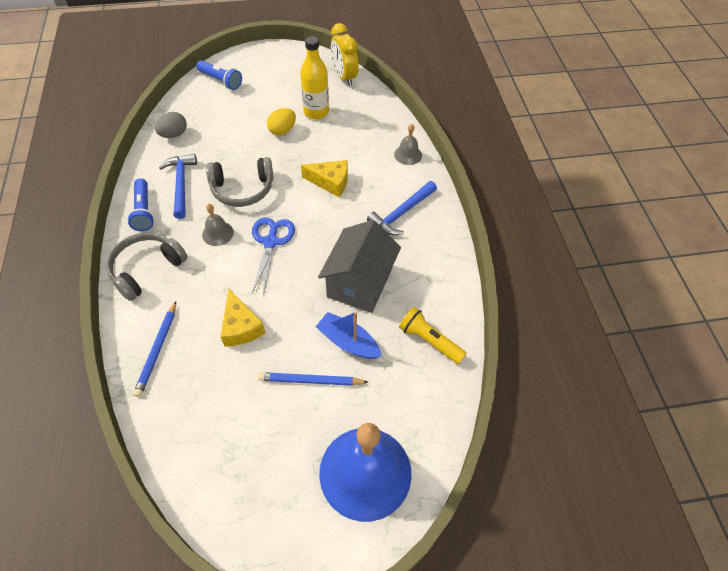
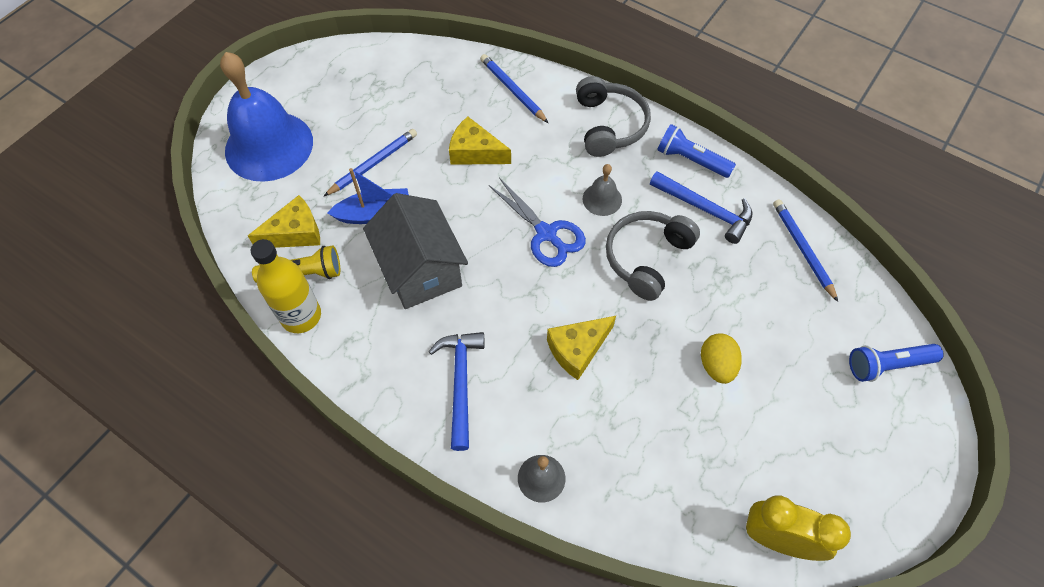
camera: 135 degrees right, 5 degrees up
grey egg [155,112,187,138] -> blue pencil [773,199,838,302]
yellow bottle [300,36,329,119] -> yellow bottle moved to [251,239,321,333]
none -> yellow cheese [248,195,320,248]

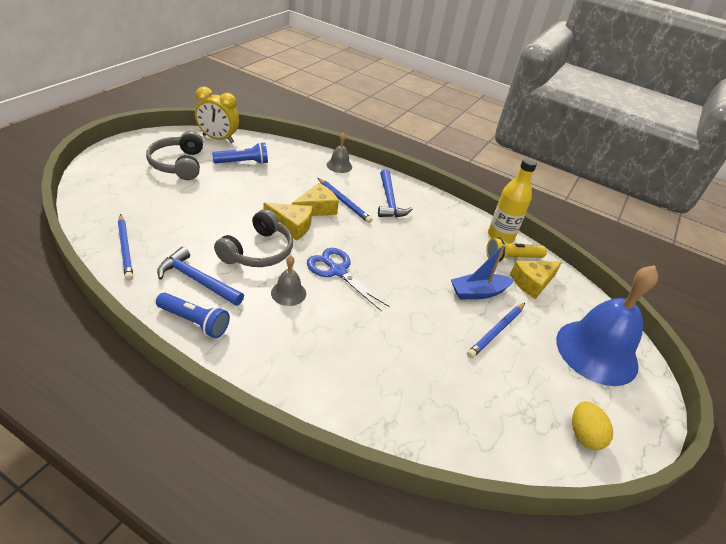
camera: 170 degrees right, 20 degrees down
grey house [363,193,468,309] -> none
yellow cheese [449,117,511,165] -> yellow cheese moved to [264,203,313,241]
blue pencil [480,54,548,123] -> blue pencil moved to [318,178,372,223]
grey headphones [576,76,651,157] -> grey headphones moved to [146,131,203,180]
yellow egg [701,333,742,384] -> yellow egg moved to [572,401,613,450]
blue flashlight [849,344,944,382] -> blue flashlight moved to [212,142,268,164]

